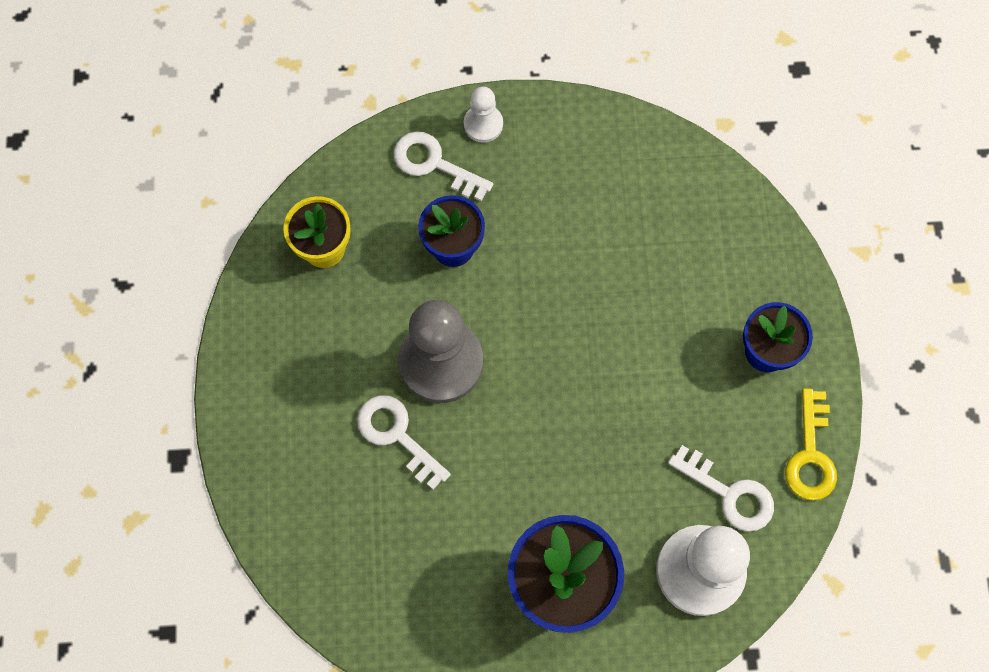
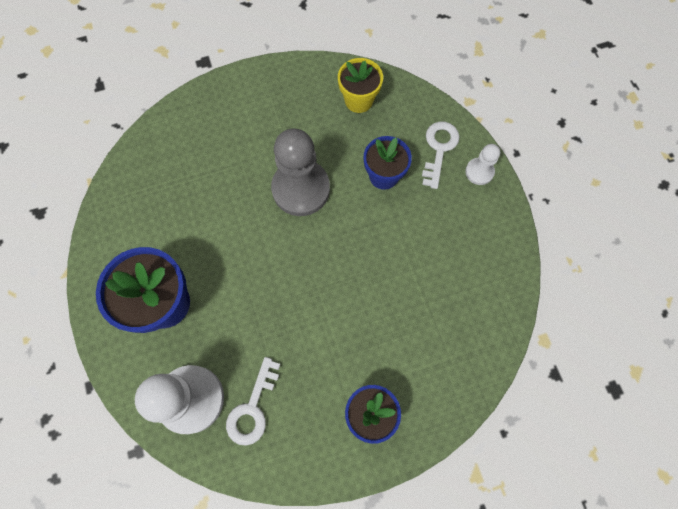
camera: 75 degrees right, 0 degrees up
white key [357,395,451,489] -> none
yellow key [785,388,837,501] -> none

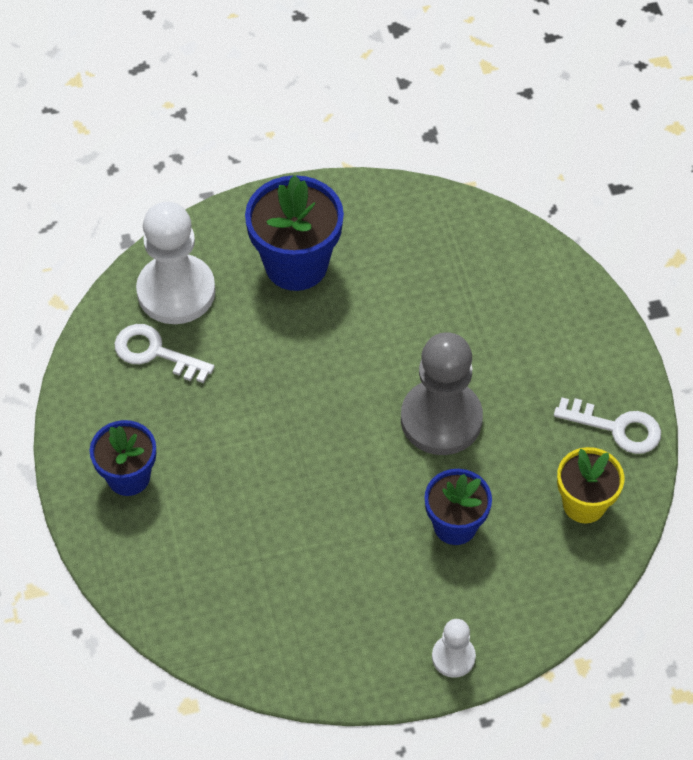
camera: 95 degrees right, 15 degrees down
white key [422,122,459,189] -> white key moved to [554,397,661,454]

